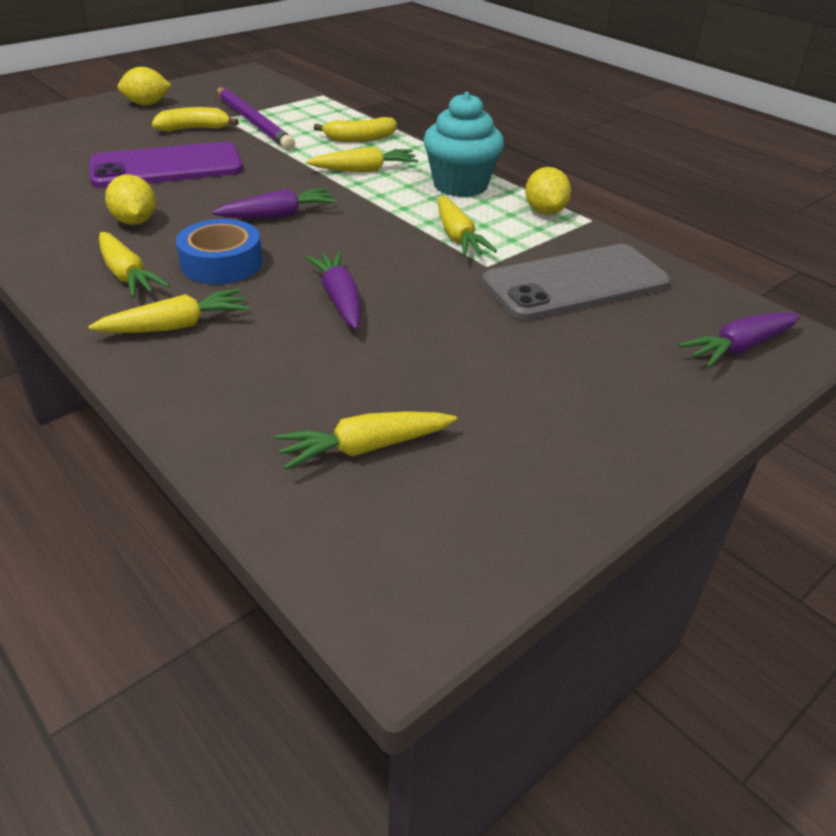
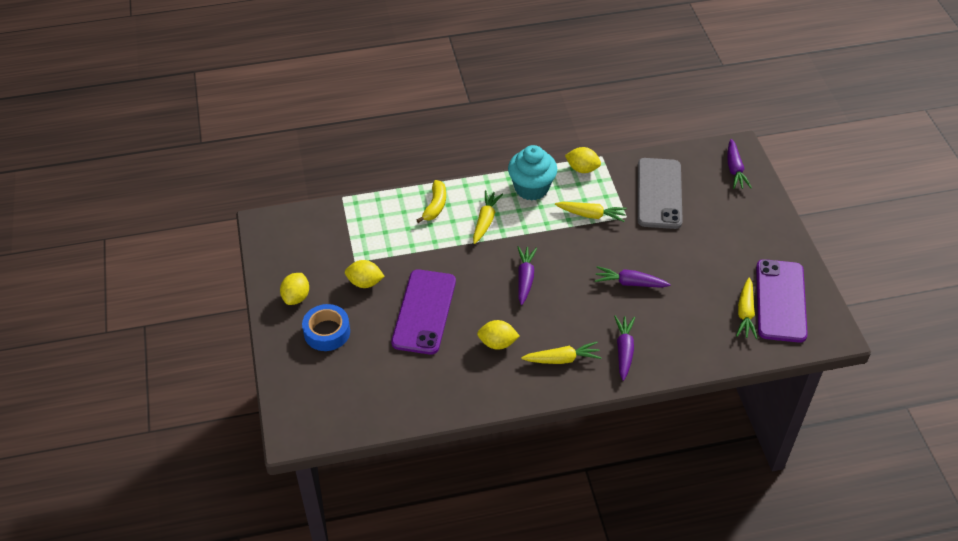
camera: 60 degrees left, 10 degrees up
yellow carrot [88,288,249,333] -> purple carrot [614,316,635,381]
yellow banana [152,107,239,132] -> yellow lemon [345,260,385,288]
blue tape [176,219,263,284] -> blue tape moved to [302,304,350,351]
purple pencil [216,87,295,150] -> none
none -> purple phone [756,259,808,343]

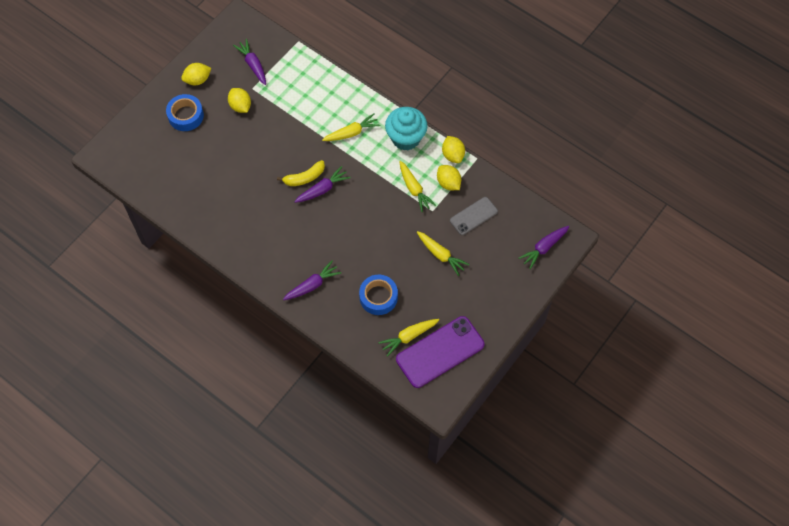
camera: 50 degrees right, 15 degrees up
purple phone [391,269,456,355] -> none
yellow banana [417,180,446,223] -> yellow banana moved to [277,160,325,186]
yellow lemon [477,320,520,350] -> yellow lemon moved to [437,165,461,190]
yellow carrot [521,342,602,364] -> yellow carrot moved to [417,231,469,276]
purple carrot [595,266,671,288] -> purple carrot moved to [233,39,266,85]
grey phone [637,158,683,229] -> grey phone [450,197,498,235], size x0.58
none -> blue tape [359,275,398,315]

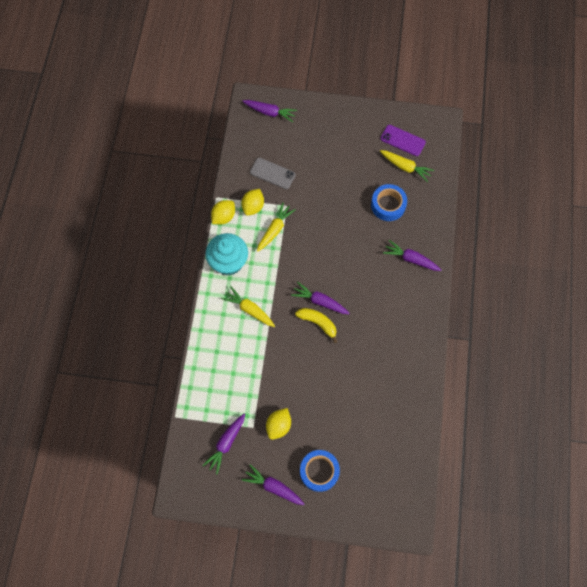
camera: 120 degrees left, 5 degrees up
yellow lemon [181,63,211,85] -> purple carrot [242,464,304,505]
purple phone [396,316,484,388] -> purple phone [380,125,426,156], size x0.58
yellow carrot [417,231,469,276] -> none

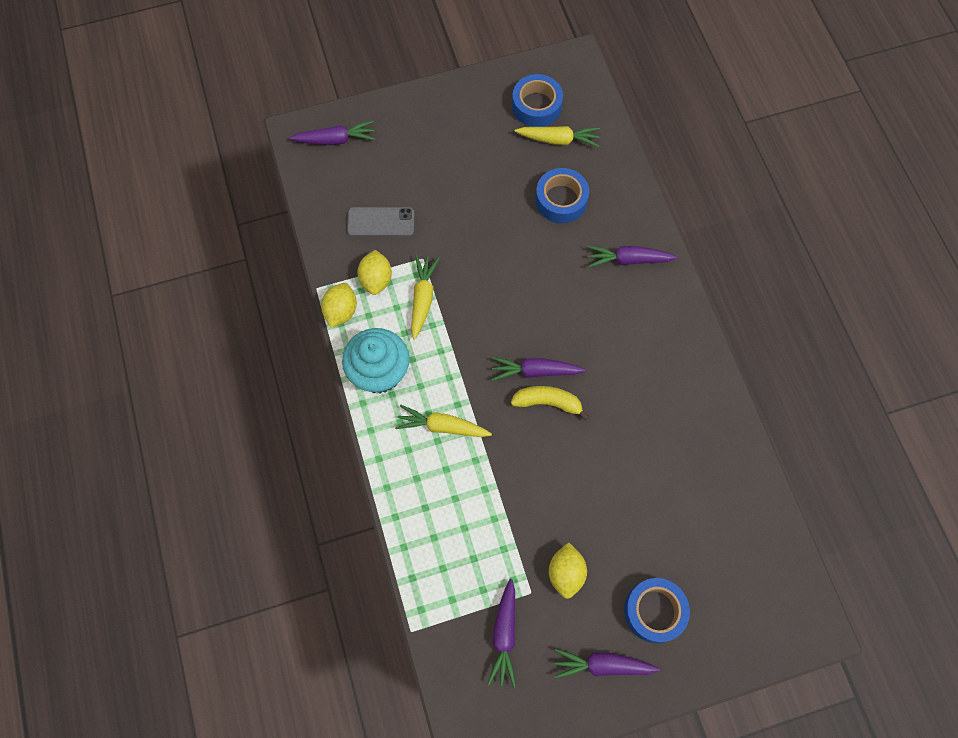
camera: 25 degrees left, 0 degrees up
purple phone [380,125,426,156] -> blue tape [512,74,563,127]

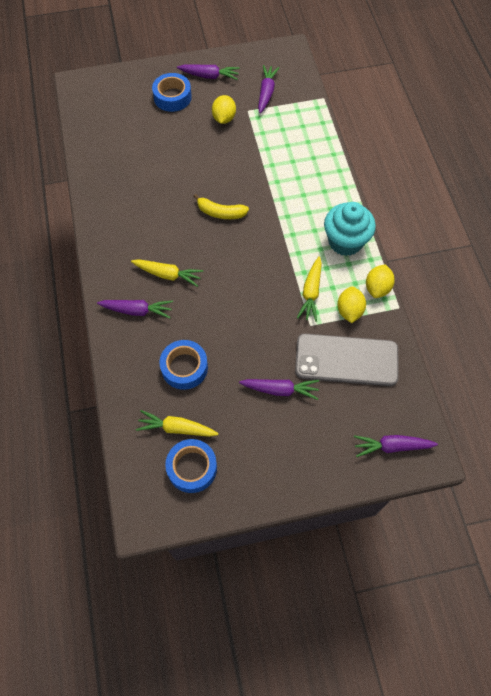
camera: 175 degrees left, 5 degrees down
grey phone [347,207,414,236] -> grey phone [295,334,399,386], size x1.72
yellow carrot [395,405,492,437] -> yellow carrot moved to [131,259,203,287]
purple carrot [492,357,586,381] -> purple carrot moved to [239,379,319,400]

